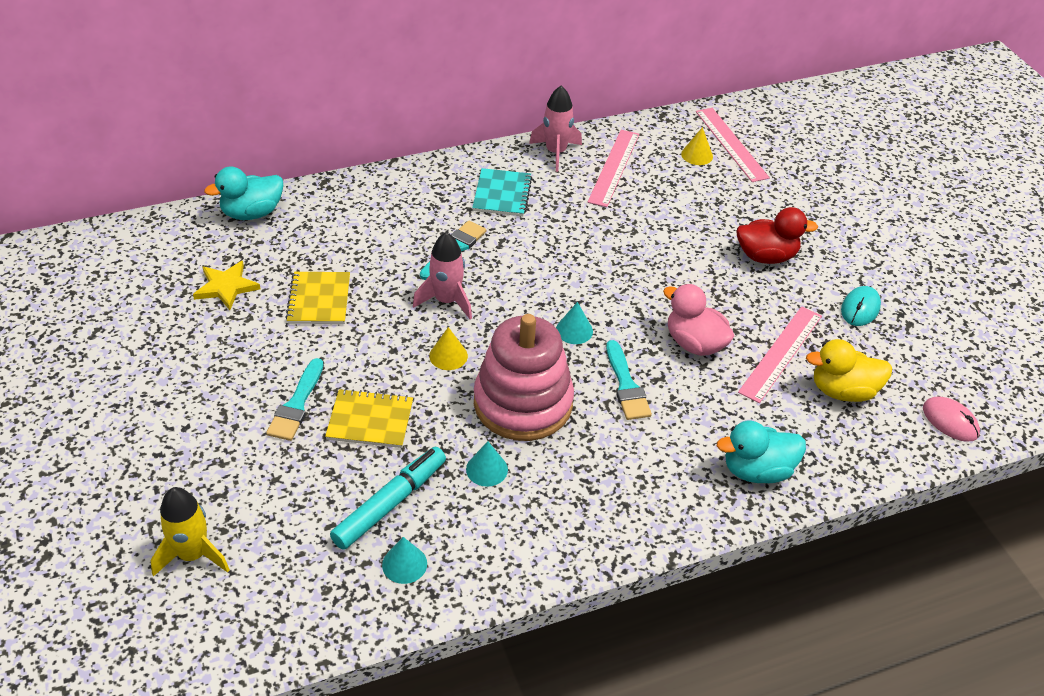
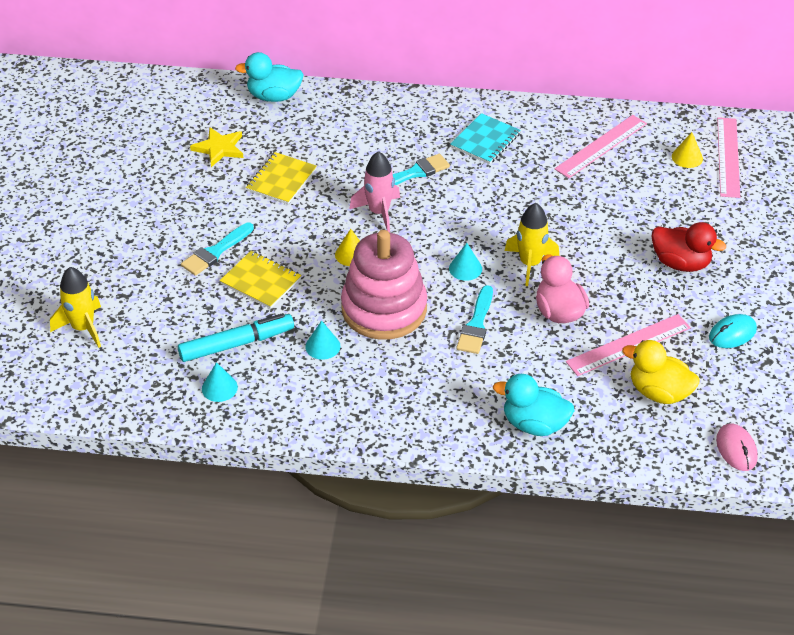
camera: 30 degrees right, 0 degrees up
pink rocket [529,86,582,172] -> none
none -> yellow rocket [504,203,559,286]

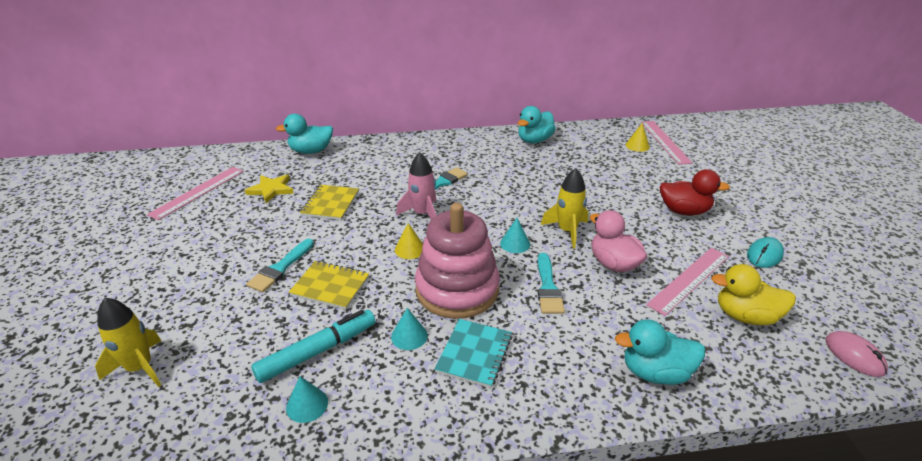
camera: 15 degrees left, 10 degrees down
turquoise notebook [450,113,521,164] -> turquoise notebook moved to [435,319,512,388]
pink ruler [555,115,647,178] -> pink ruler moved to [147,167,244,220]
none -> turquoise duck [518,106,556,143]

